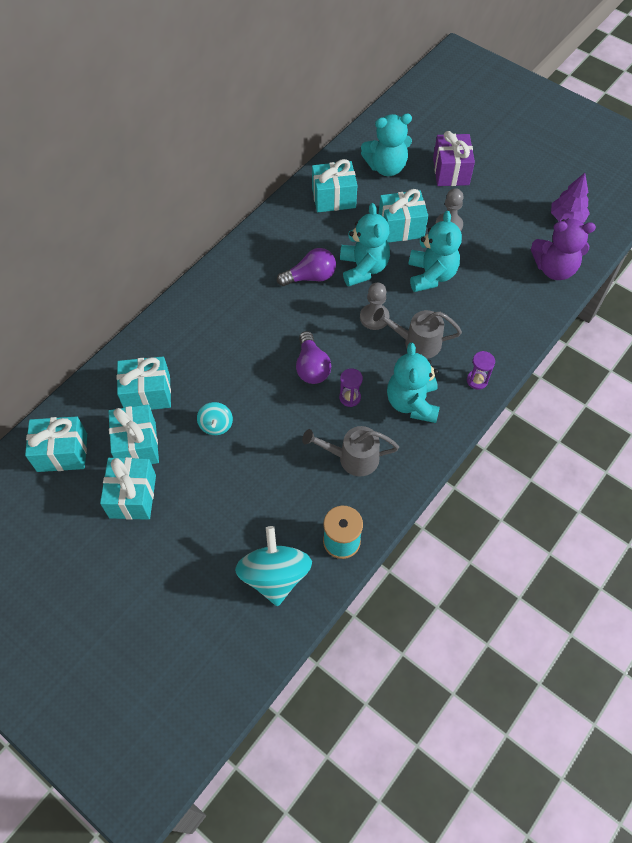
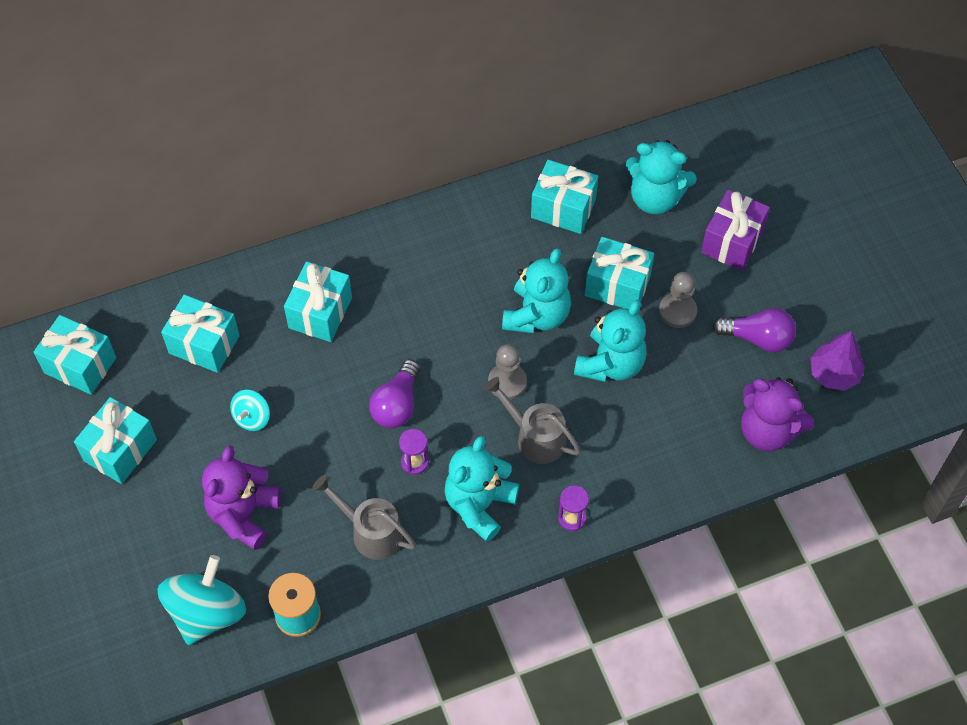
camera: 30 degrees right, 0 degrees up
turquoise gift [108,404,159,464] -> turquoise gift moved to [284,261,352,342]
purple light bulb [277,248,336,286] -> purple light bulb moved to [713,308,796,352]
none -> purple teddy bear [202,446,281,550]

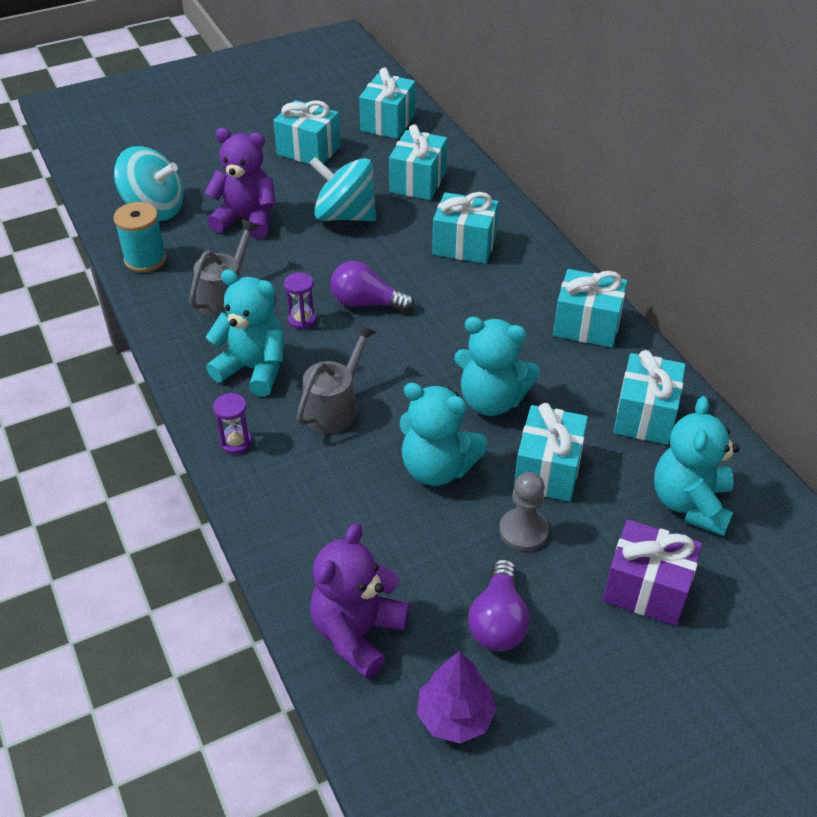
camera: 85 degrees right, 15 degrees down
turquoise spinning top [230,390,270,431] -> turquoise spinning top [310,156,376,221], size x1.93
grey pawn [488,344,527,400] -> none
none -> turquoise gift [553,269,627,348]

